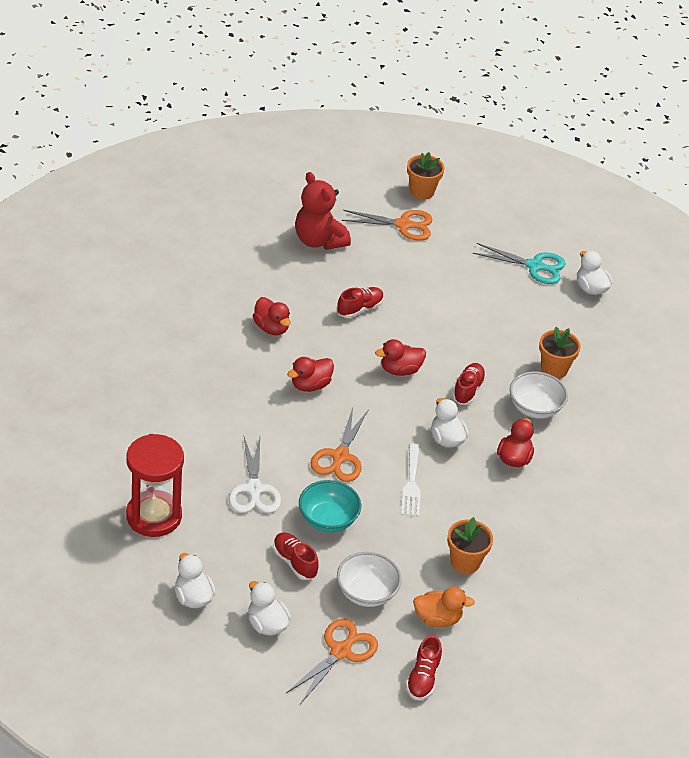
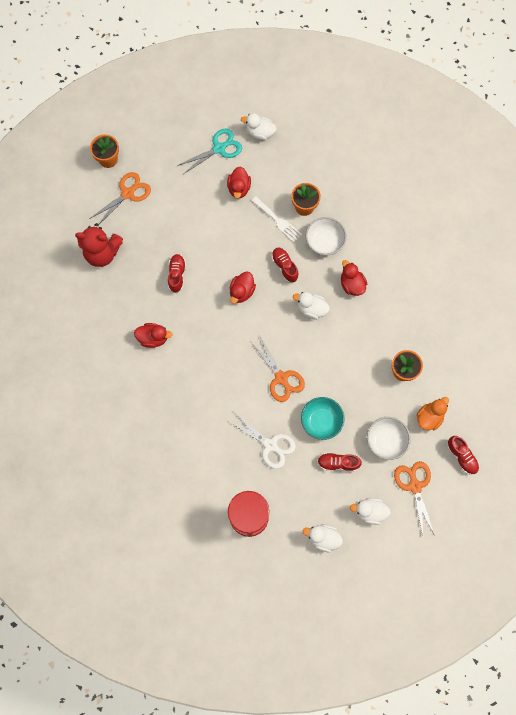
camera: 45 degrees left, 30 degrees up
red duck [287,357,334,392] -> red duck moved to [227,166,251,199]
white fork [401,444,421,517] -> white fork moved to [251,196,302,242]

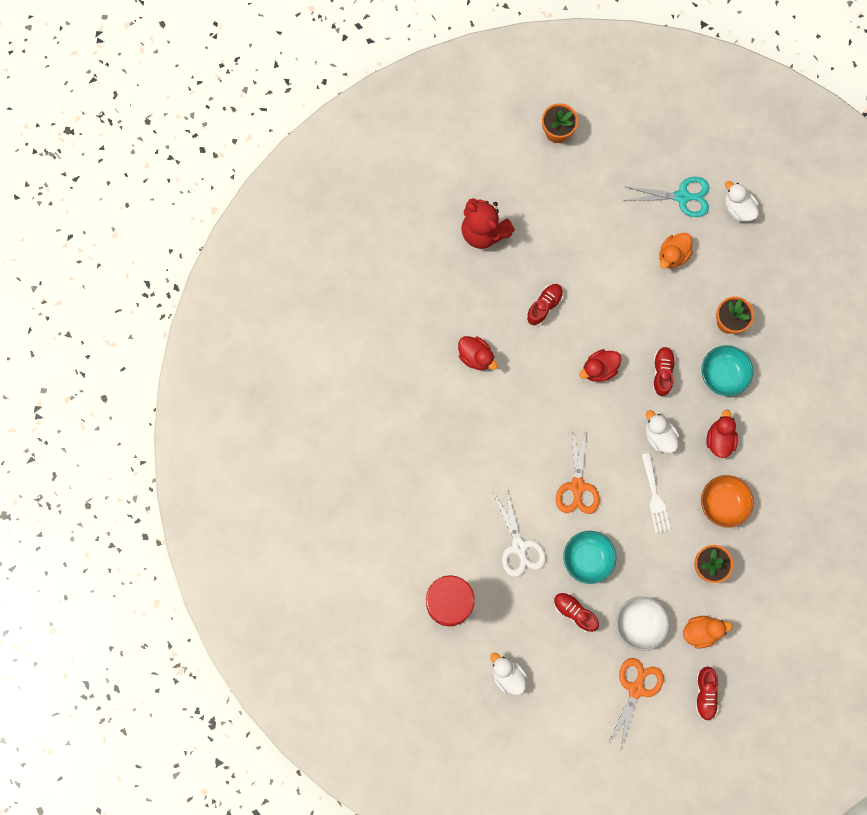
camera: 35 degrees right, 5 degrees up
orange scissors [89,172,151,225] -> none
red duck [227,166,251,199] -> orange duck [659,233,693,269]
white fork [251,196,302,242] -> white fork moved to [641,453,671,534]
white bowl [306,217,347,256] -> turquoise bowl [701,345,753,396]
white duck [350,498,391,525] -> none
none -> orange bowl [701,475,754,528]

